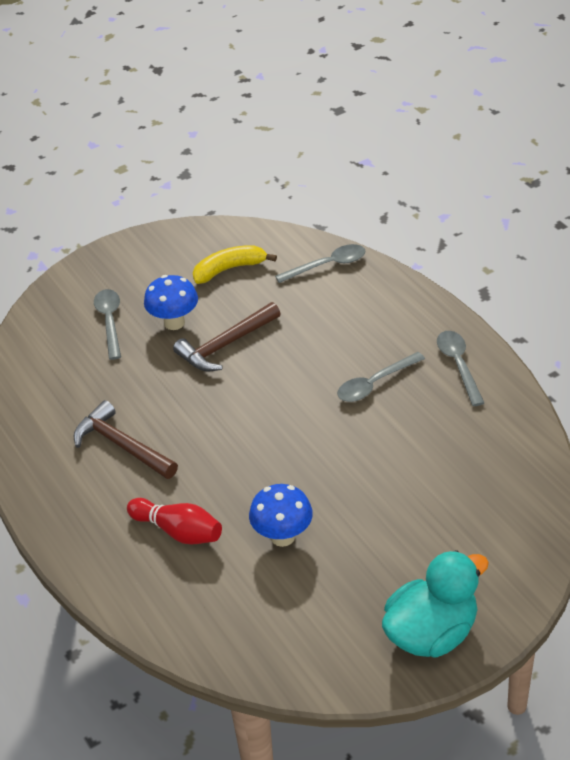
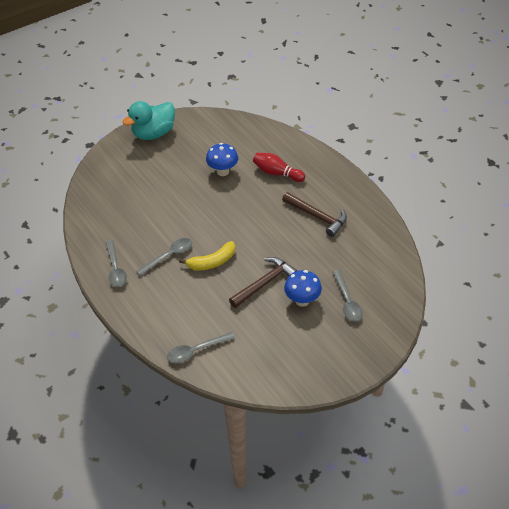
camera: 175 degrees right, 5 degrees up
yellow banana [193,245,277,284] -> yellow banana moved to [179,241,236,271]

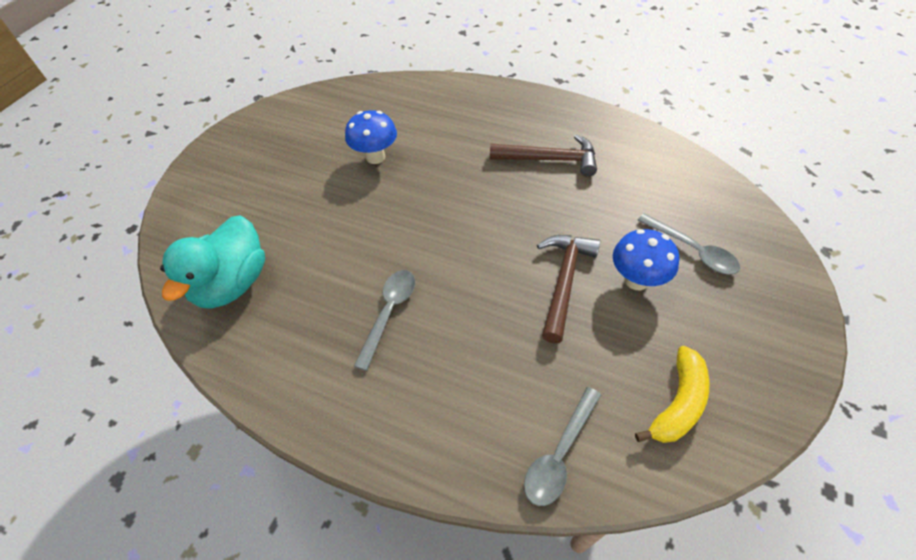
camera: 30 degrees left, 5 degrees up
grey spoon [106,240,127,287] -> none
turquoise duck [123,101,175,140] -> turquoise duck moved to [160,215,265,309]
yellow banana [179,241,236,271] -> yellow banana moved to [635,346,710,443]
red bowling pin [253,153,305,182] -> none

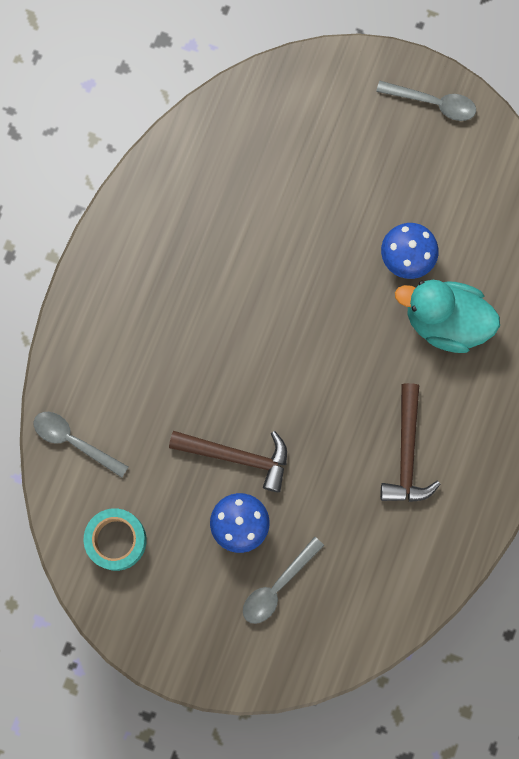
camera: 85 degrees right, 25 degrees up
turquoise duck [160,215,265,309] -> turquoise duck moved to [395,280,500,353]
grey spoon [354,270,415,371] -> grey spoon moved to [376,81,476,121]
yellow banana [635,346,710,443] -> turquoise tape [84,508,147,571]

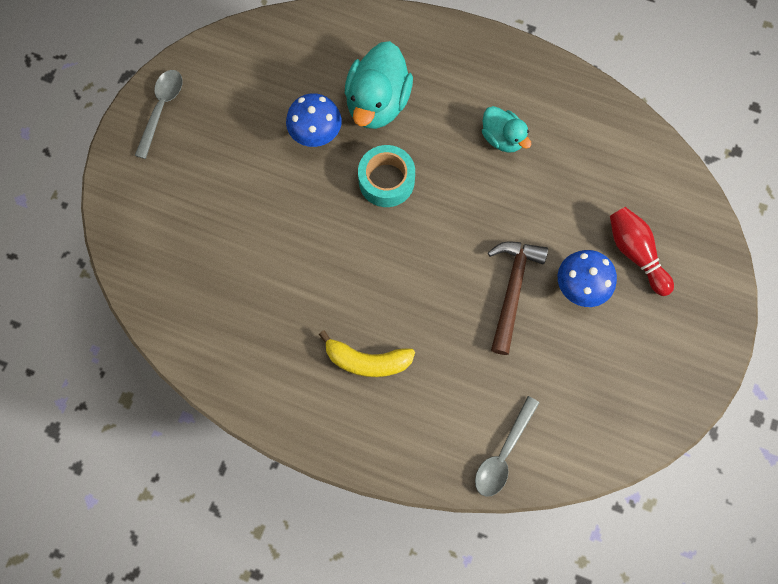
camera: 90 degrees left, 5 degrees down
turquoise tape [84,508,147,571] -> turquoise tape moved to [358,145,415,207]
grey spoon [243,537,324,624] -> red bowling pin [610,207,674,296]
brown hammer [380,383,441,502] -> turquoise duck [482,106,531,153]
none -> yellow banana [319,330,415,377]

